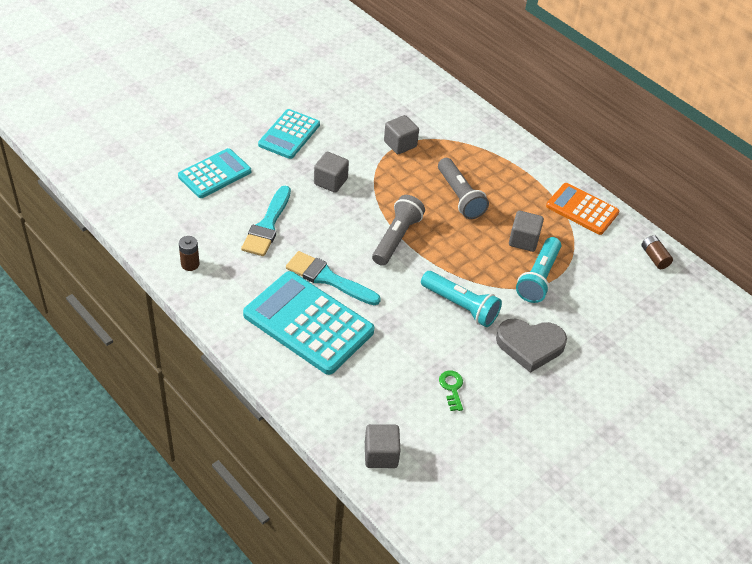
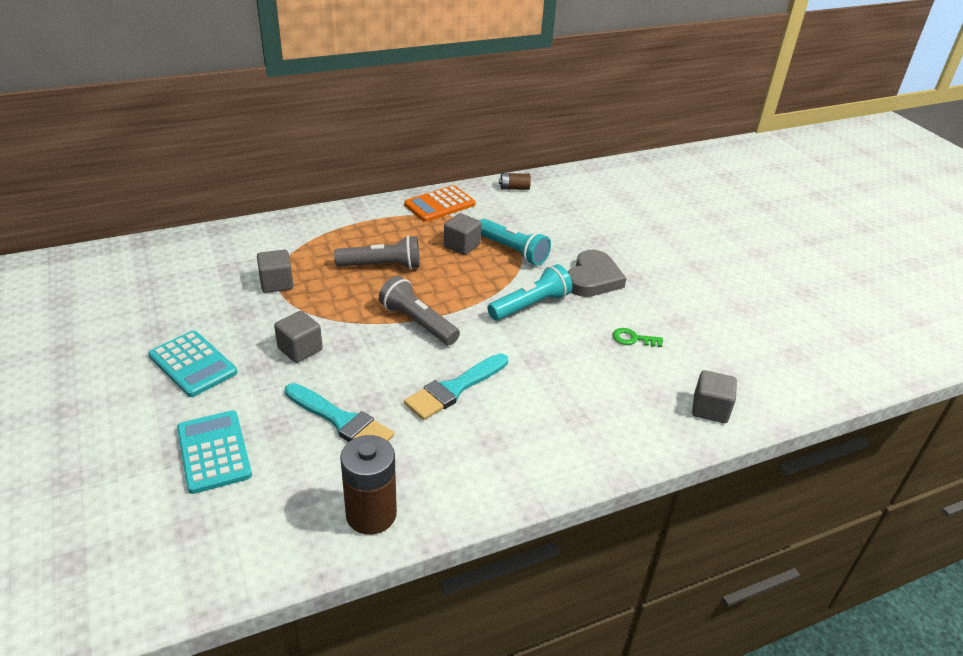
camera: 70 degrees left, 10 degrees down
brown battery [179,236,199,271] -> brown battery [340,435,397,535], size x1.89
turquoise calculator [243,271,375,375] -> none

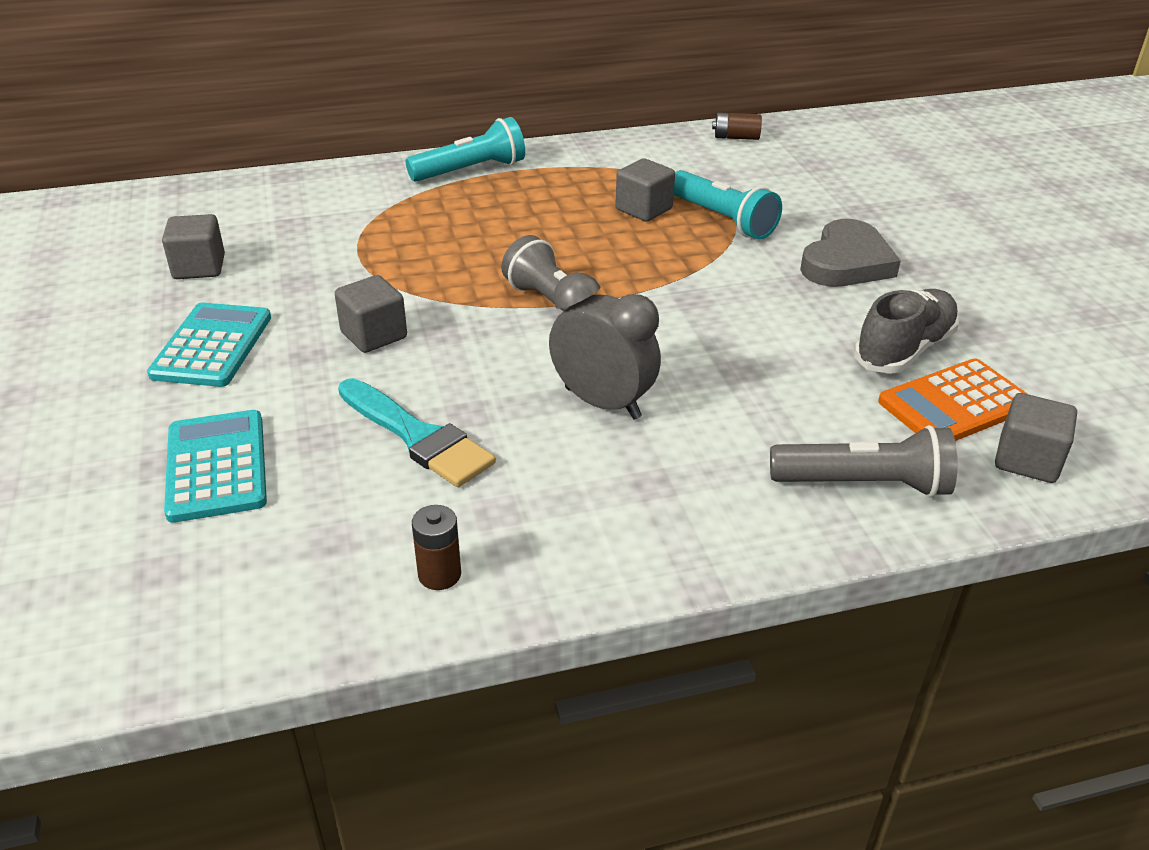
camera: 10 degrees right, 0 degrees up
turquoise calculator [148,331,237,397] -> turquoise calculator turned 135 degrees counterclockwise [147,303,271,387]
grey cube [257,250,293,293] -> grey cube moved to [162,214,225,279]
grey flashlight [334,236,420,269] -> grey flashlight moved to [770,425,957,498]
brown battery [340,435,397,535] -> brown battery [412,505,461,590], size x0.53
orange calculator [404,185,476,222] -> orange calculator moved to [878,358,1029,441]
turquoise brush [404,353,508,420] -> grey clock [549,272,661,420]
turquoise flashlight [488,264,572,321] -> turquoise flashlight moved to [405,117,525,182]
green key [613,328,663,347] -> grey shoe [854,289,959,374]

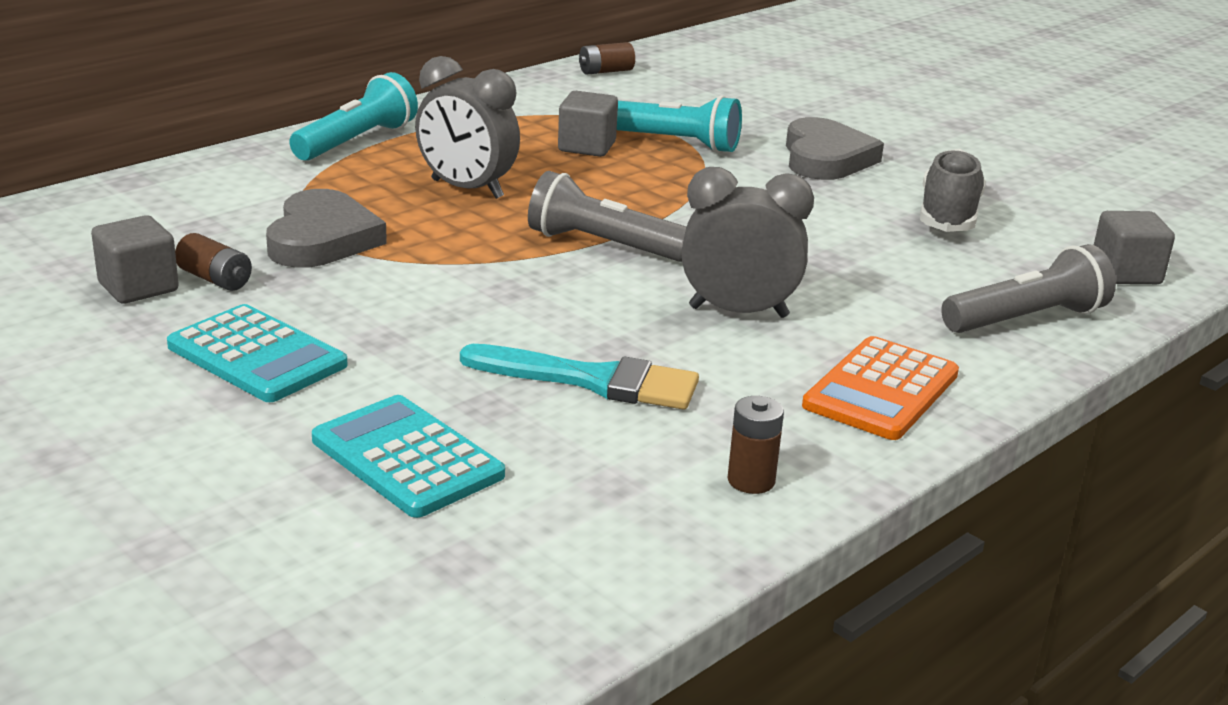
camera: 30 degrees left, 10 degrees down
turquoise calculator [147,303,271,387] -> turquoise calculator turned 150 degrees clockwise [167,304,348,402]
grey cube [335,275,407,353] -> none
orange calculator [878,358,1029,441] -> orange calculator moved to [802,336,959,440]
none -> brown battery [175,233,252,291]
none -> grey heart [266,189,387,268]
none -> grey clock [415,56,520,199]

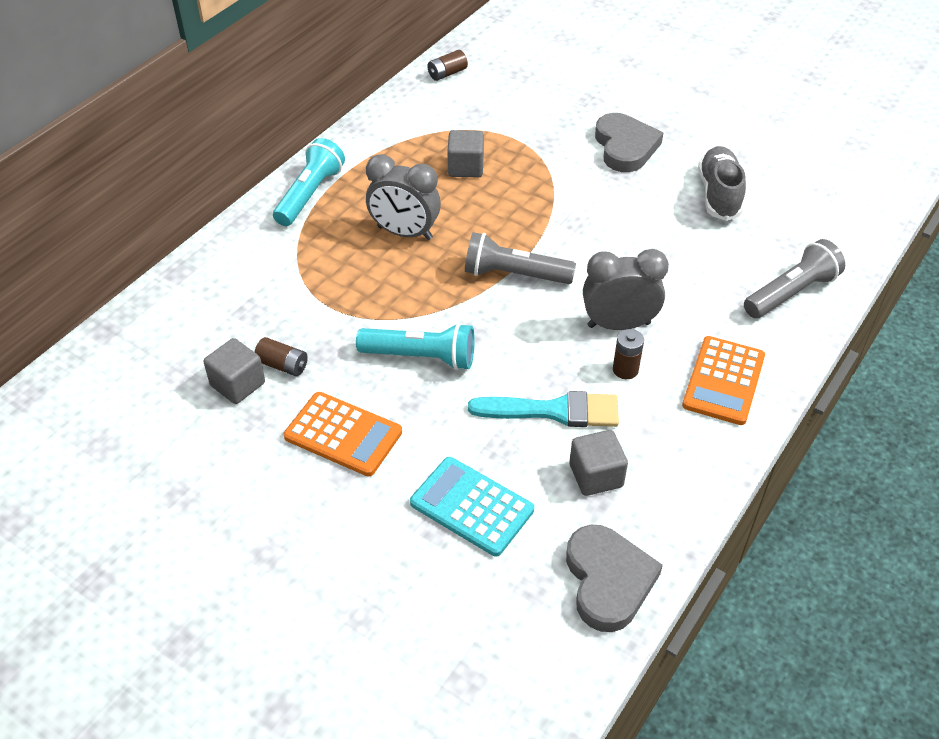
camera: 10 degrees left, 20 degrees up
turquoise calculator [167,304,348,402] -> orange calculator [284,392,402,476]
grey heart [266,189,387,268] -> grey heart moved to [566,525,663,632]
turquoise flashlight [617,95,742,153] -> turquoise flashlight moved to [356,323,475,370]
brown battery [727,396,784,494] -> brown battery moved to [613,329,644,379]
grey cube [1094,211,1175,284] -> grey cube moved to [569,430,628,496]

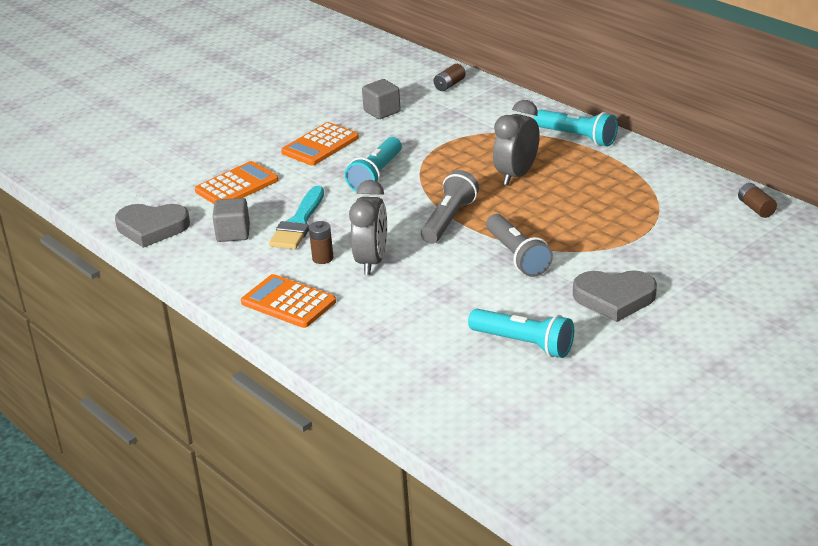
camera: 105 degrees right, 15 degrees down
brown battery [255,337,308,376] -> brown battery moved to [433,64,466,91]
turquoise calculator [410,457,534,557] -> orange calculator [195,161,278,204]
grey cube [447,130,484,178] -> none
grey shoe [698,146,746,221] -> turquoise flashlight [468,309,574,358]
grey flashlight [744,239,845,318] -> grey flashlight moved to [486,214,553,277]

